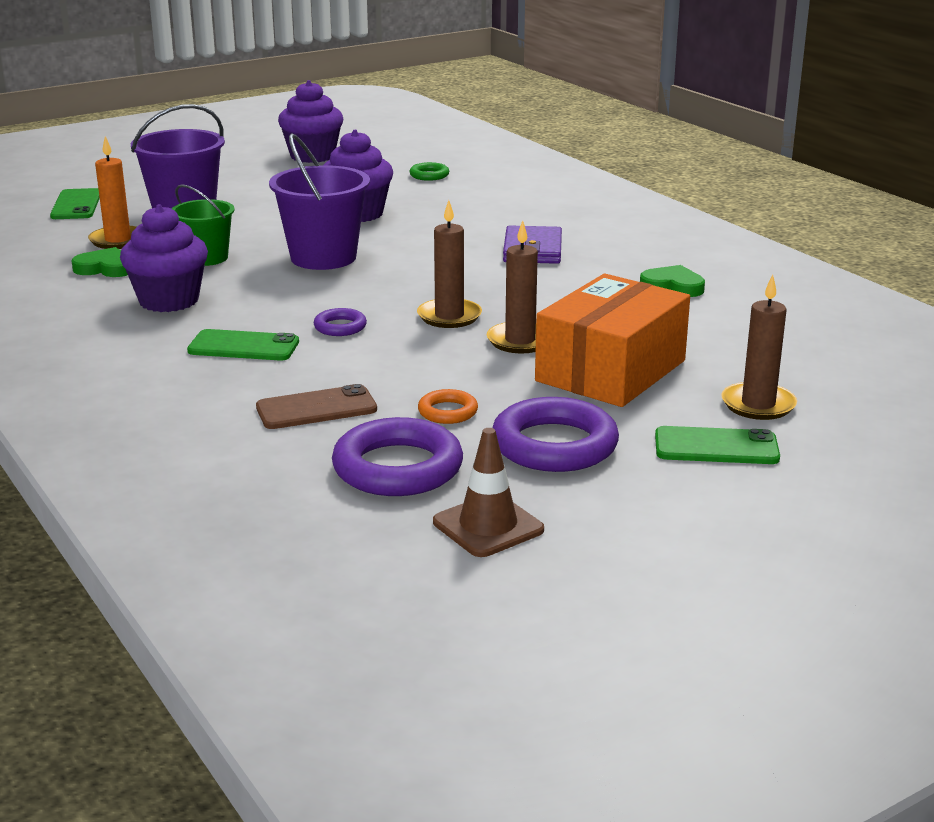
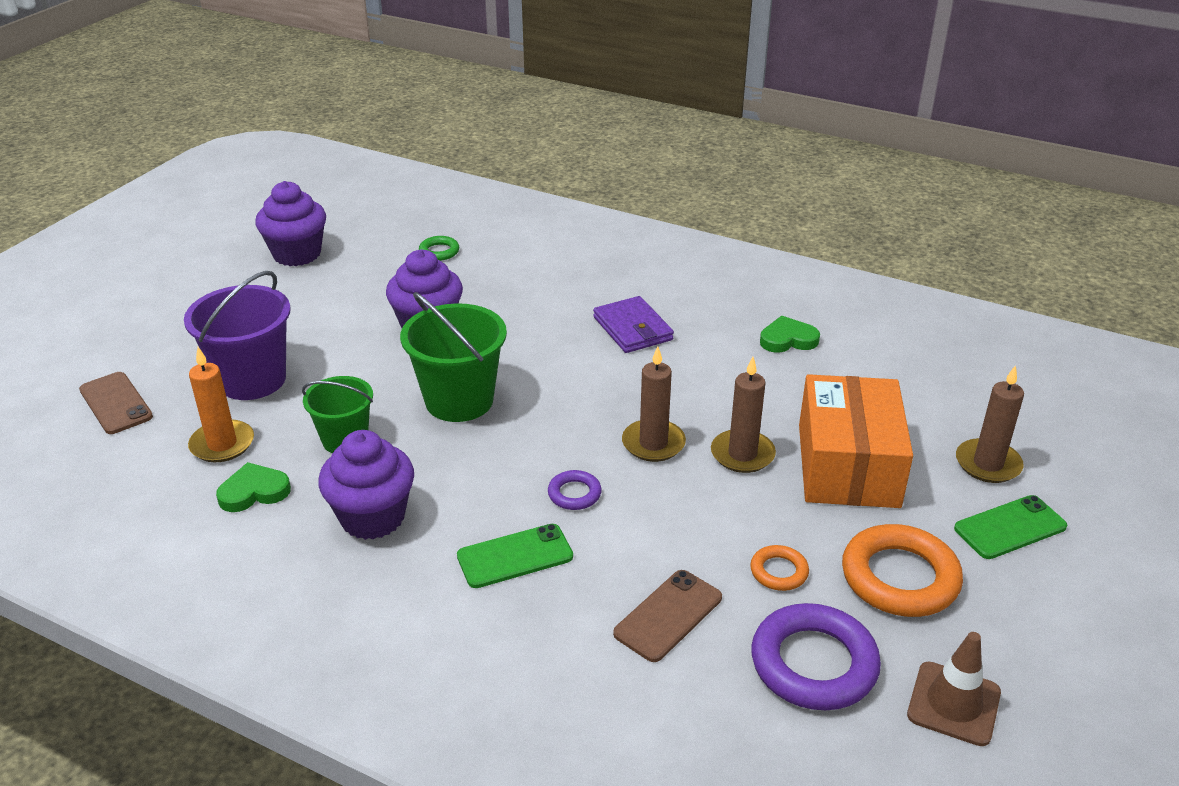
camera: 30 degrees left, 10 degrees up
green phone [50,188,100,219] -> brown phone [79,372,153,434]
purple bucket [269,134,370,270] -> green bucket [400,292,507,422]
purple ring [492,397,619,472] -> orange ring [842,524,963,617]

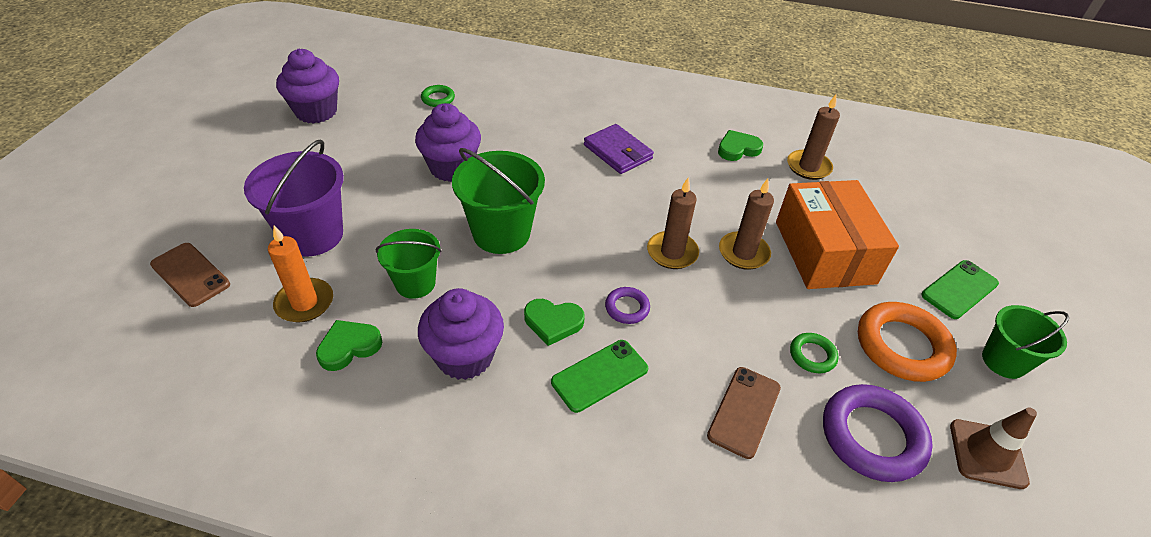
camera: 15 degrees left, 10 degrees up
orange ring [750,545,809,591] -> green ring [790,333,838,373]
brown candle [956,365,1024,483] -> brown candle moved to [787,95,840,180]
none -> green heart [524,299,585,346]
none -> green bucket [982,305,1069,379]

